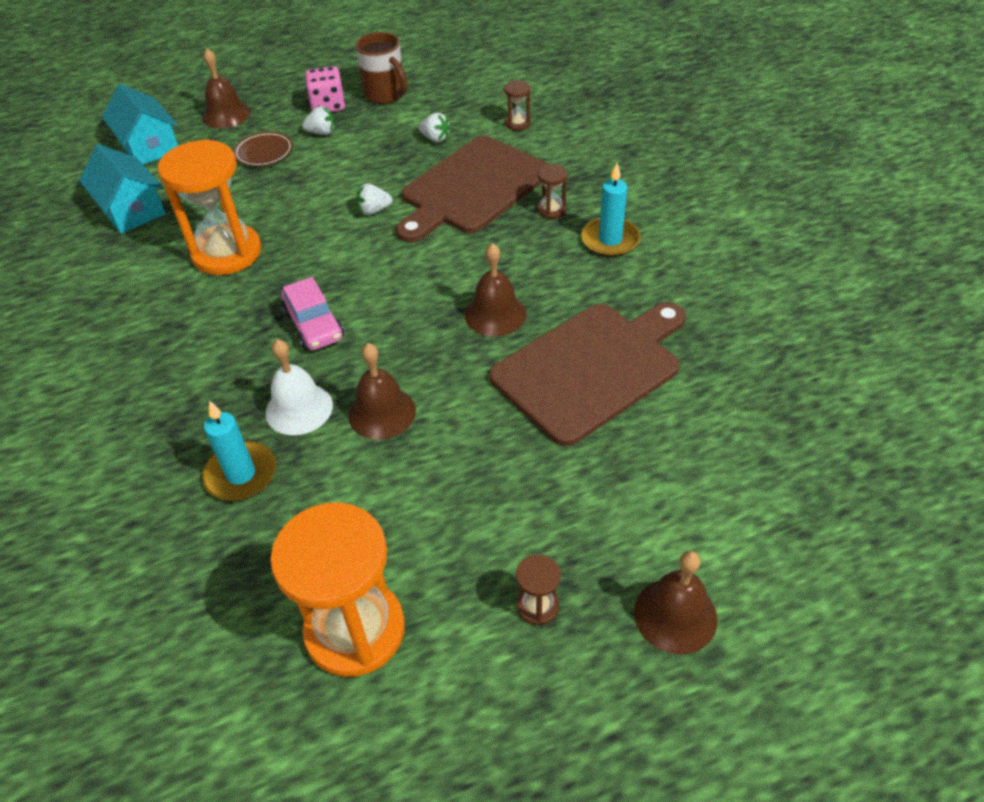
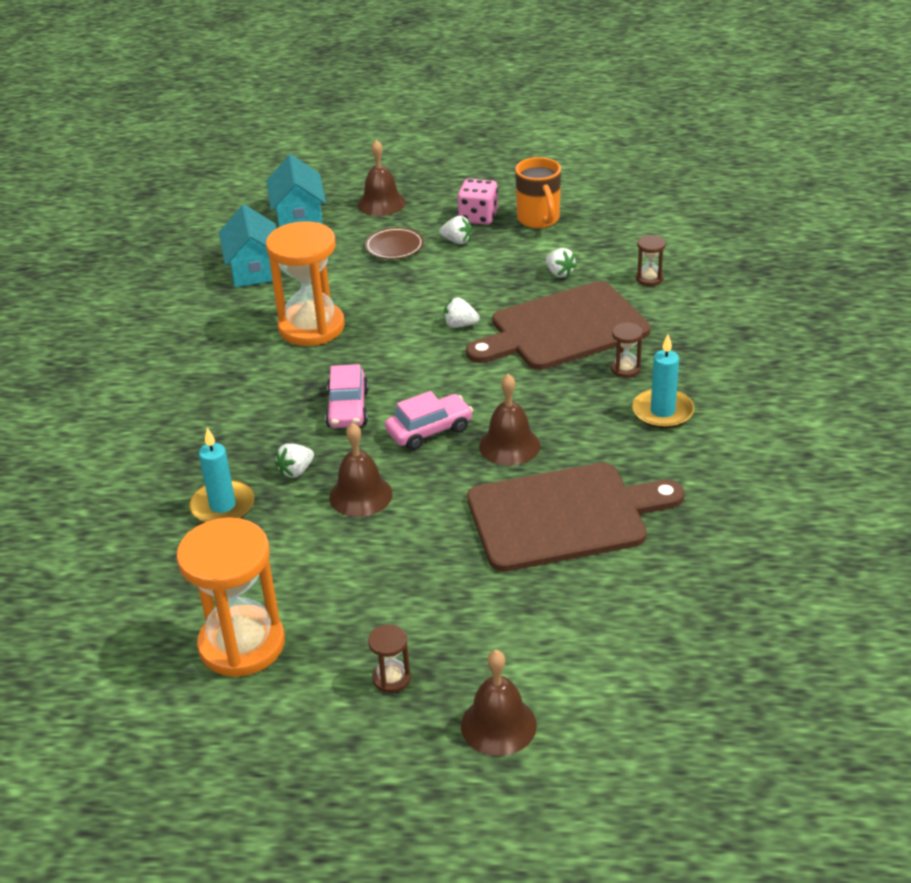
camera: 25 degrees right, 10 degrees down
white bell [265,339,333,435] -> white strawberry [275,443,314,478]
brown mug [355,32,408,104] -> orange mug [515,157,561,228]
none -> pink car [385,391,473,450]

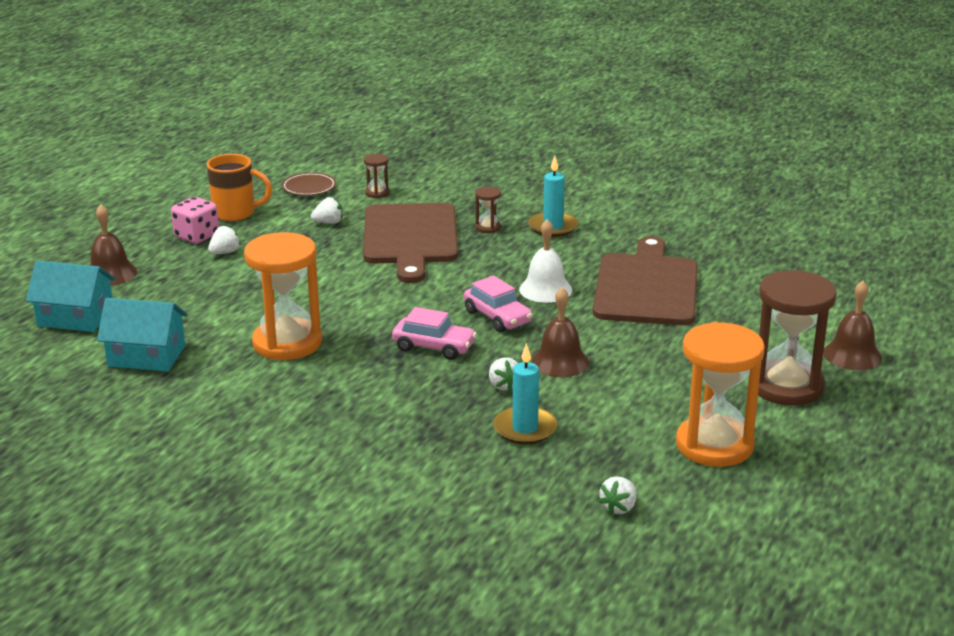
camera: 70 degrees left, 10 degrees down
brown plate [365,227,424,259] -> brown plate moved to [282,172,336,196]
brown hourglass [368,624,411,693] -> brown hourglass [758,270,837,406], size x2.34
pink car [385,391,473,450] -> pink car turned 150 degrees clockwise [464,275,533,332]
white strawberry [444,297,480,328] -> white strawberry moved to [598,476,636,515]
brown bell [479,374,540,466] -> white bell [519,219,572,303]

